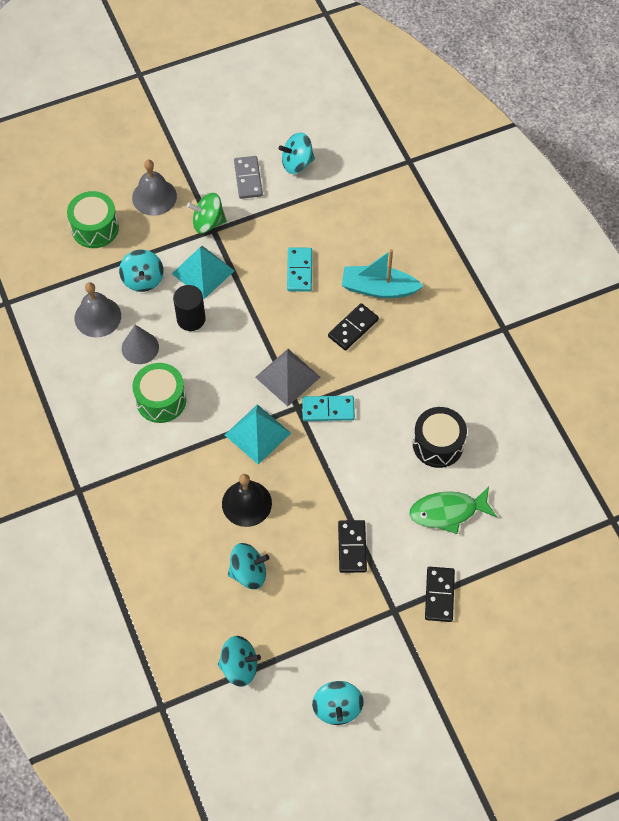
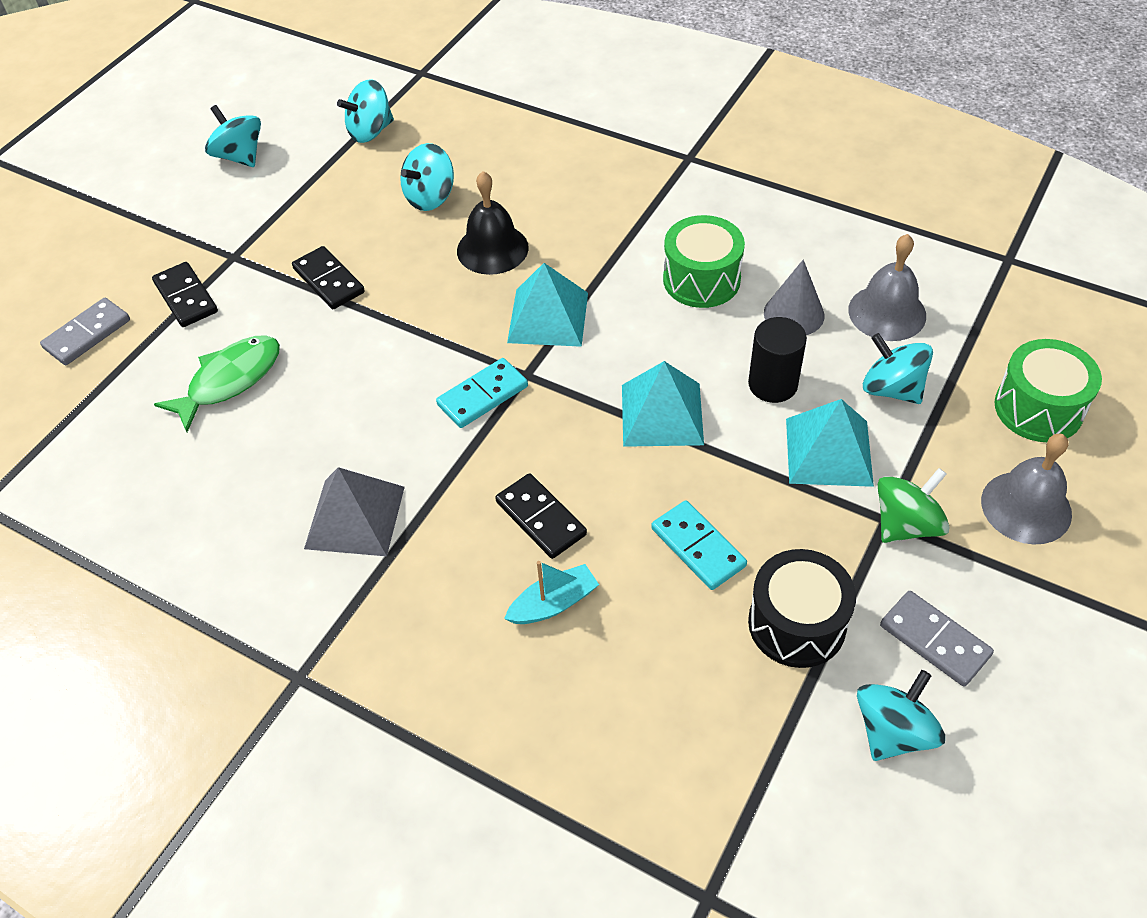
camera: 145 degrees right, 10 degrees down
grey pyramid [255,349,320,406] -> grey pyramid moved to [304,467,405,556]
black domino [328,303,379,351] -> black domino turned 45 degrees counterclockwise [495,473,587,559]
turquoise boat [342,249,423,298] -> turquoise boat [504,561,599,624], size x0.63
black drum [413,407,467,468] -> black drum moved to [748,549,856,668]
none -> grey domino [40,298,130,365]
none -> turquoise pyramid [622,361,704,447]

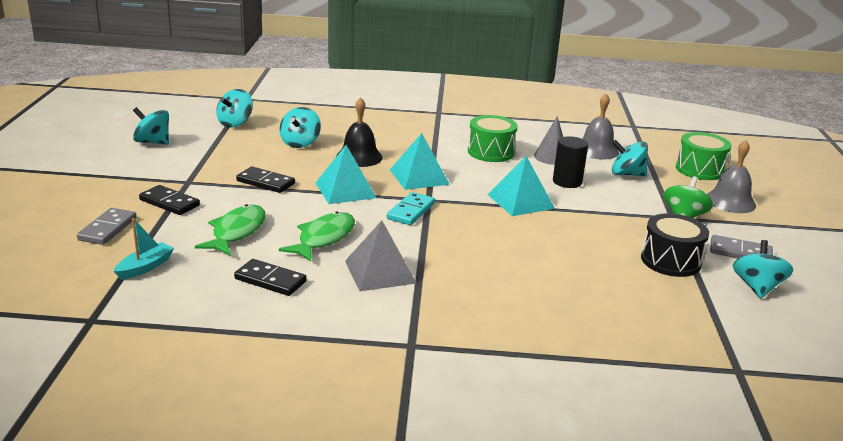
camera: 30 degrees left, 25 degrees down
black domino [495,473,587,559] -> black domino moved to [234,259,307,296]
turquoise boat [504,561,599,624] -> turquoise boat moved to [114,218,174,280]
turquoise domino [651,500,747,590] -> none
turquoise pyramid [786,399,874,487] -> turquoise pyramid moved to [316,145,377,204]
none -> green fish [279,211,355,262]

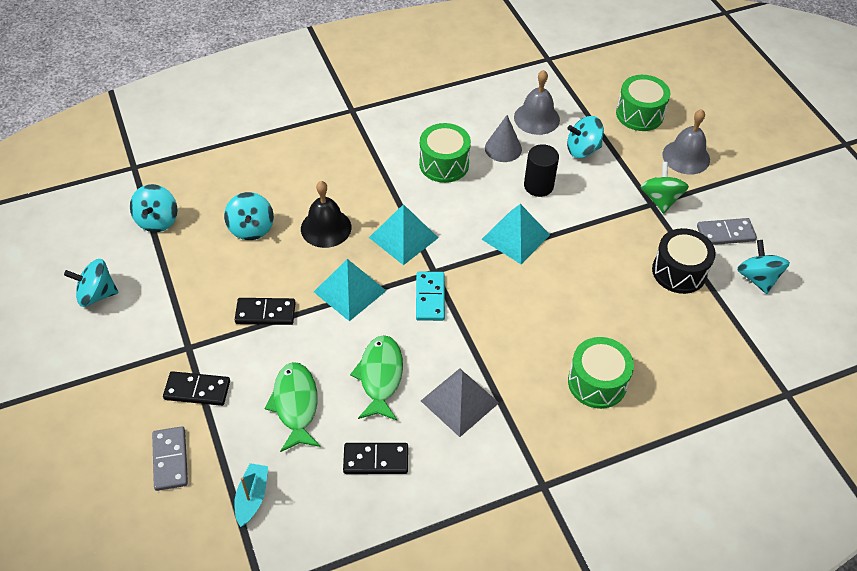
camera: 25 degrees left, 25 degrees up
none -> green drum [568,337,634,409]

